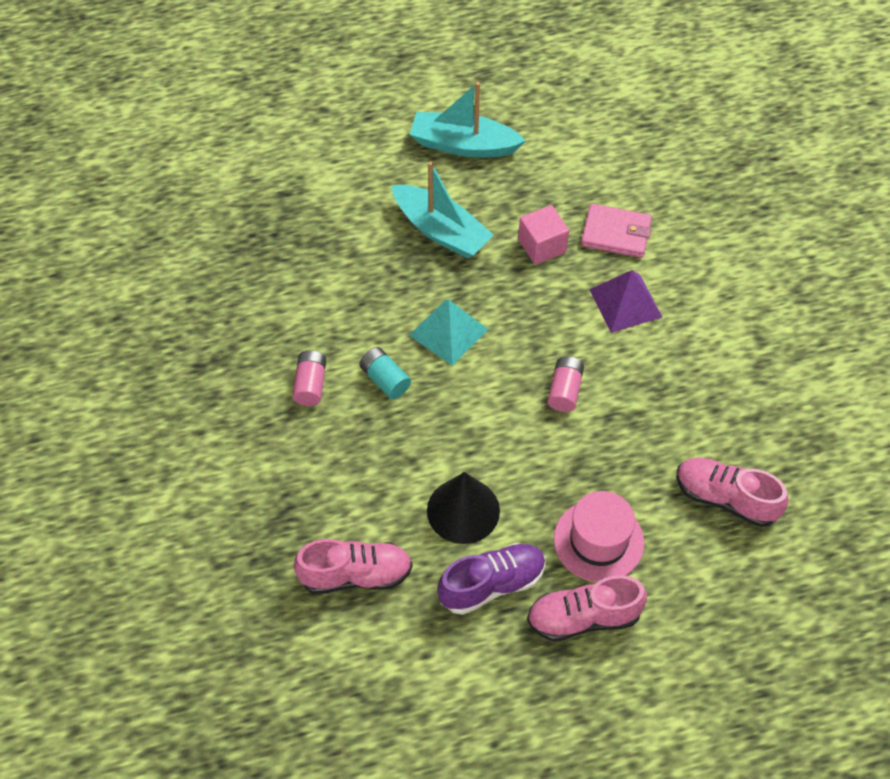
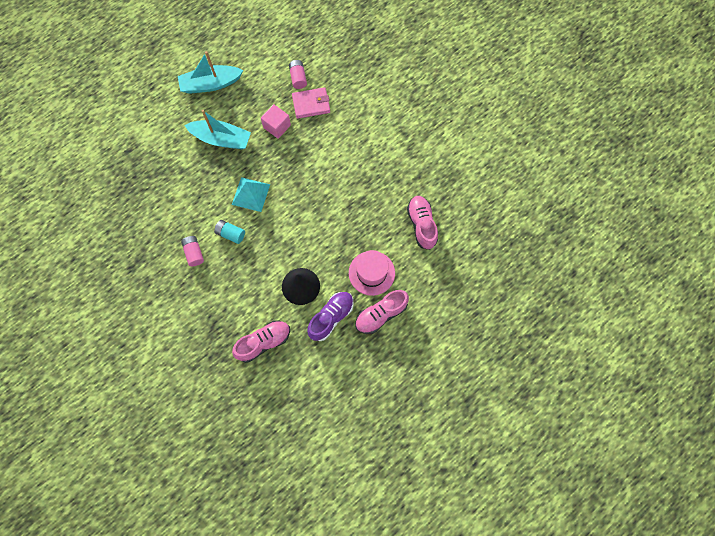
camera: 25 degrees left, 15 degrees up
pink battery [547,356,584,412] -> pink battery moved to [289,60,307,89]
purple pyramid [589,270,662,333] -> none
pink shoe [676,458,789,527] -> pink shoe turned 75 degrees clockwise [407,196,438,250]

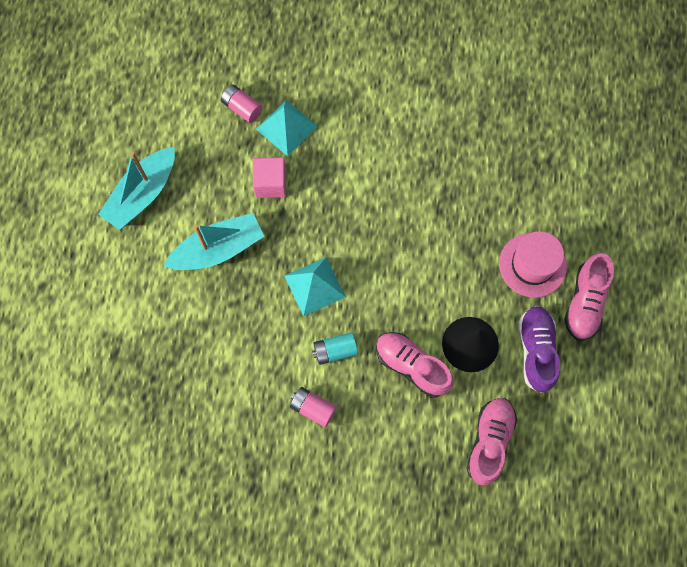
camera: 40 degrees left, 0 degrees up
pink wallet [292,87,330,119] -> turquoise pyramid [256,100,318,156]
pink shoe [407,196,438,250] -> pink shoe moved to [376,332,454,398]

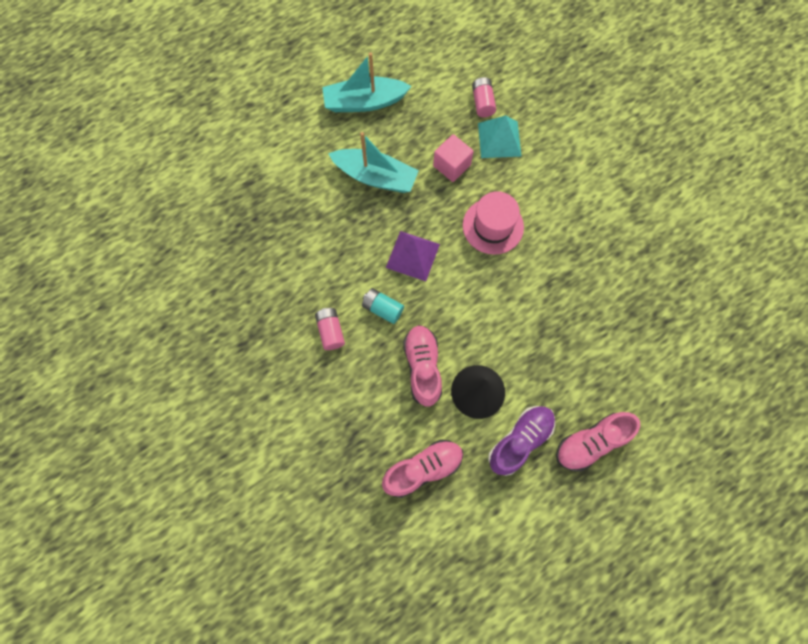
camera: 45 degrees right, 0 degrees up
turquoise pyramid [285,257,346,316] -> purple pyramid [386,231,440,281]
pink hat [499,231,567,298] -> pink hat moved to [463,191,524,255]

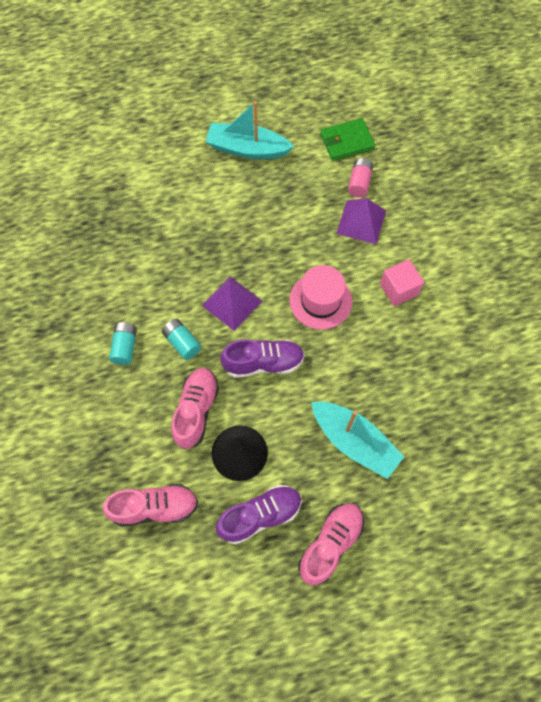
camera: 20 degrees right, 5 degrees down
pink battery [315,308,345,350] -> turquoise battery [109,322,137,365]
turquoise boat [328,132,419,193] -> turquoise boat moved to [311,402,404,479]
pink cube [433,134,474,182] -> pink cube moved to [380,259,424,306]
turquoise pyramid [478,116,522,158] -> purple pyramid [336,198,386,244]
pink shoe [556,412,640,472] -> pink shoe turned 135 degrees clockwise [298,503,364,585]
none -> purple shoe [220,339,305,378]
none -> green wallet [320,118,375,161]

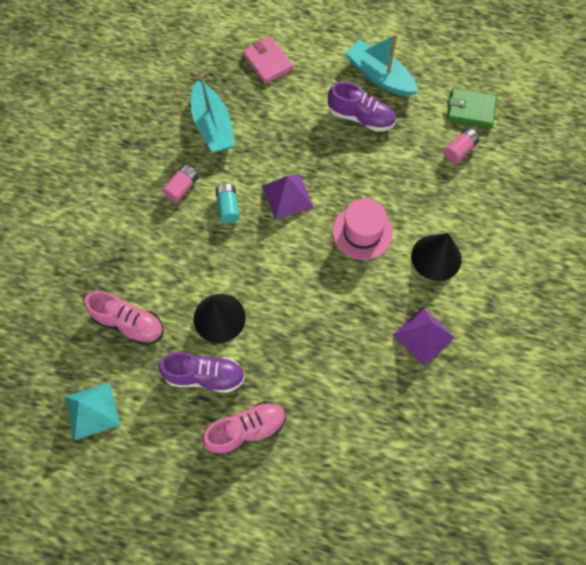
camera: 30 degrees right, 0 degrees up
turquoise battery [109,322,137,365] -> pink battery [162,164,199,203]
pink shoe [171,368,219,449] -> none
purple shoe [220,339,305,378] -> purple shoe moved to [328,82,395,132]
turquoise boat [311,402,404,479] -> turquoise boat moved to [191,74,235,153]
purple pyramid [336,198,386,244] -> purple pyramid moved to [393,307,455,366]
pink cube [380,259,424,306] -> black cone [411,233,462,281]
none -> turquoise pyramid [65,382,120,440]
none -> pink wallet [243,37,294,84]

